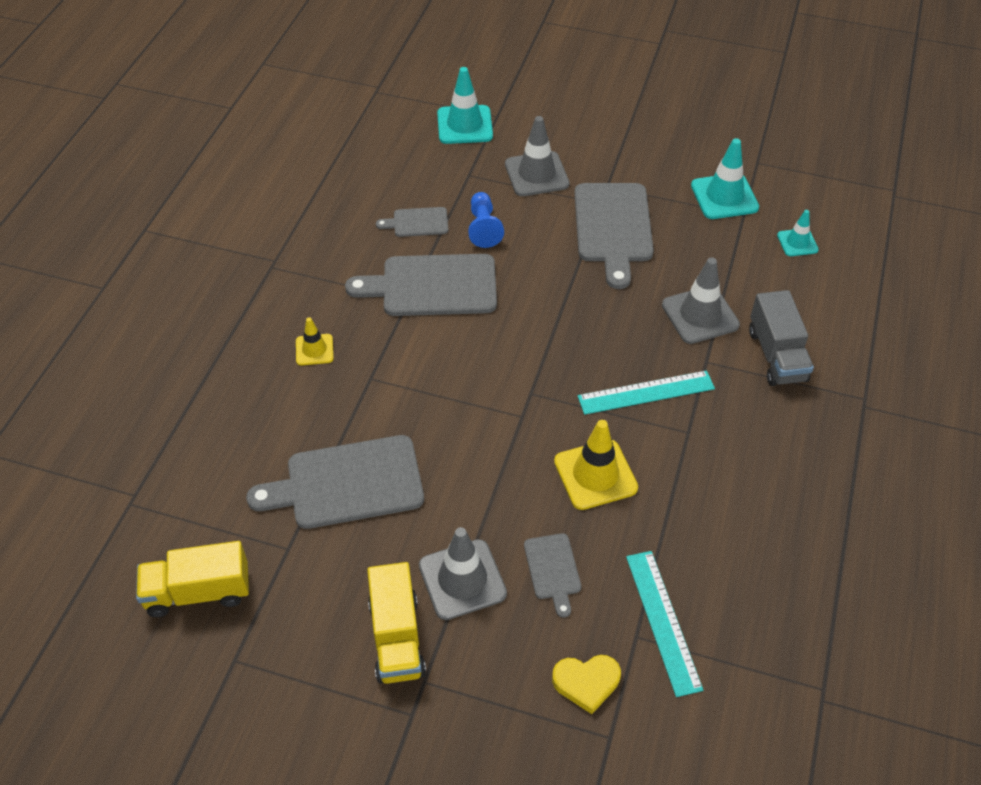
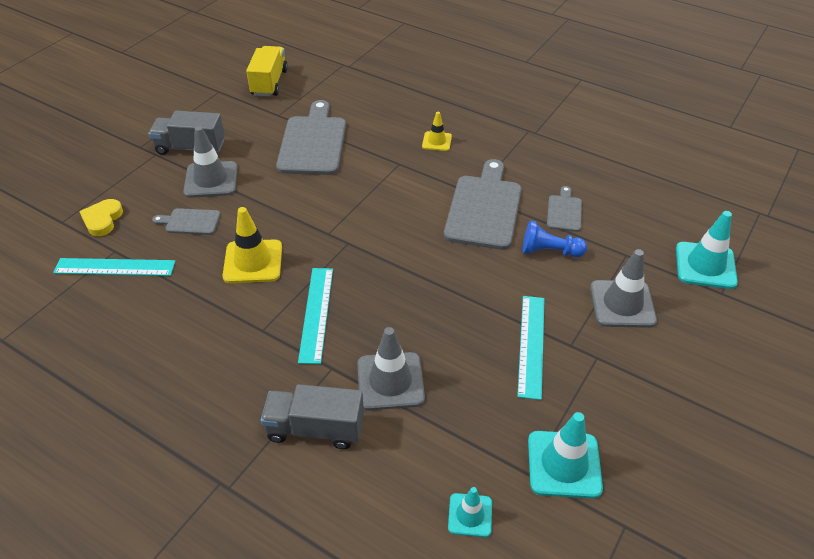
camera: 105 degrees right, 5 degrees down
yellow truck [367,562,426,684] -> grey truck [149,111,225,155]
grey cutting board [574,183,654,289] -> turquoise ruler [517,296,545,400]

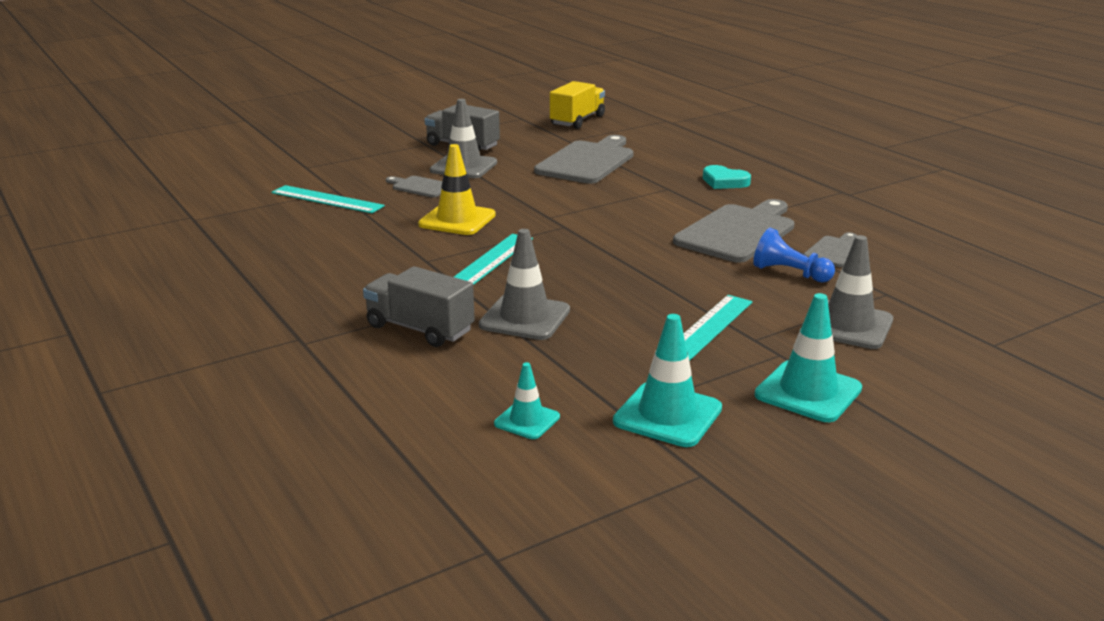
camera: 25 degrees right, 20 degrees down
yellow heart [79,199,123,236] -> none
yellow traffic cone [422,112,452,151] -> turquoise heart [703,165,751,189]
turquoise traffic cone [676,211,738,289] -> turquoise traffic cone moved to [754,293,862,422]

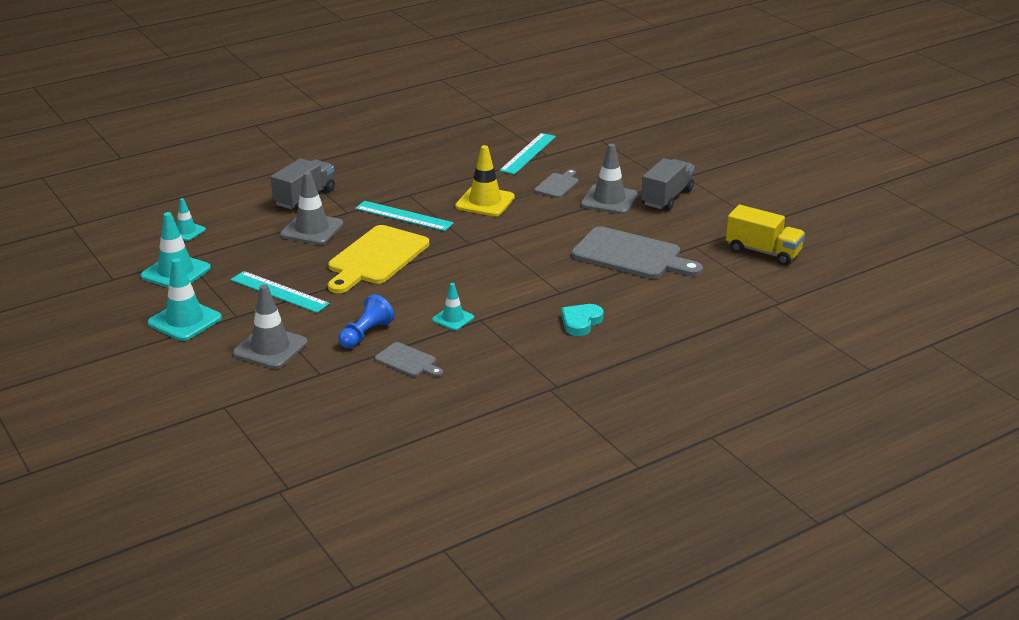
camera: 90 degrees right, 5 degrees up
grey cutting board [673,199,794,263] -> turquoise traffic cone [432,283,474,330]
none -> yellow cutting board [328,225,429,293]

